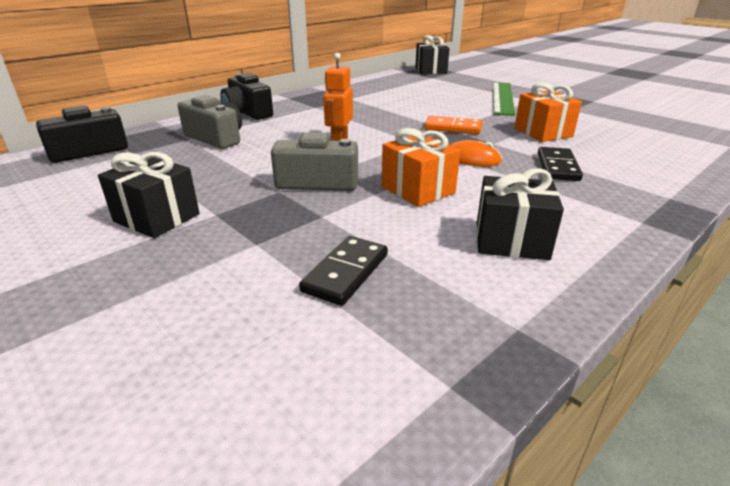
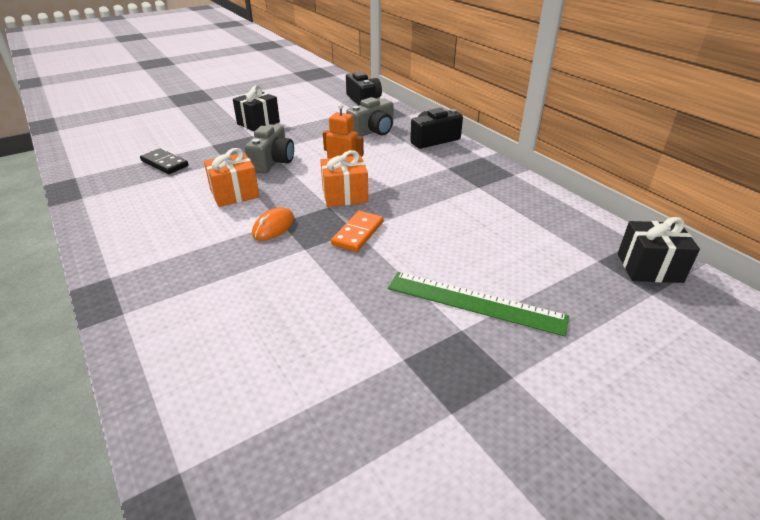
camera: 100 degrees right, 5 degrees up
black gift [477,168,564,260] -> none
orange gift [514,82,582,142] -> orange gift moved to [320,150,368,207]
black domino [538,147,583,181] -> none

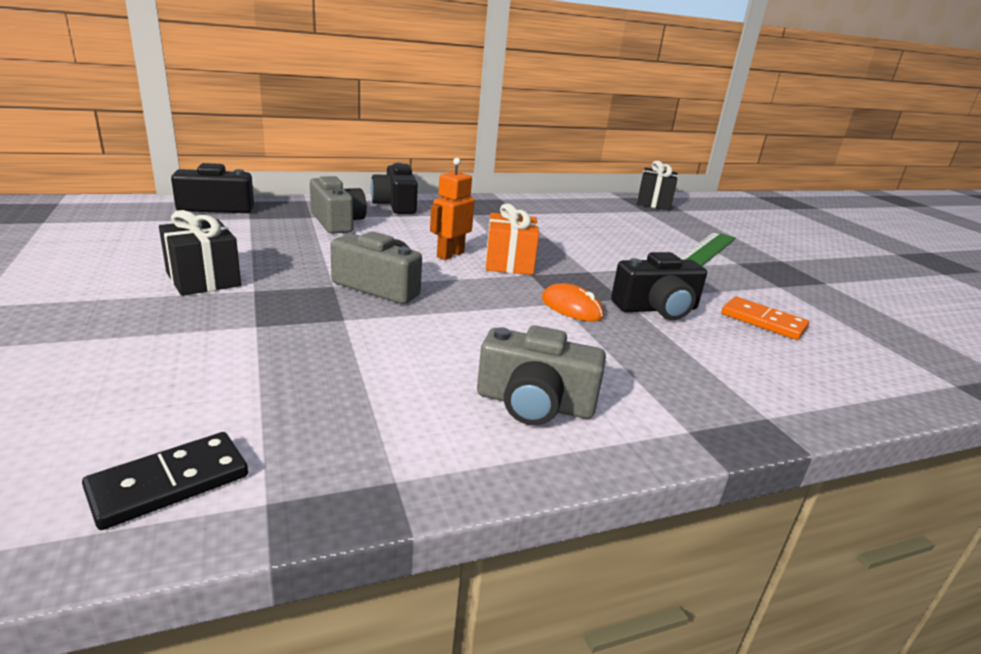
camera: 80 degrees left, 10 degrees down
black domino [140,149,189,174] -> black domino moved to [82,432,248,530]
orange gift [204,148,260,207] -> none
orange domino [331,211,383,252] -> orange domino moved to [722,297,809,340]
none -> grey camera [477,325,606,425]
none -> black camera [611,252,707,320]

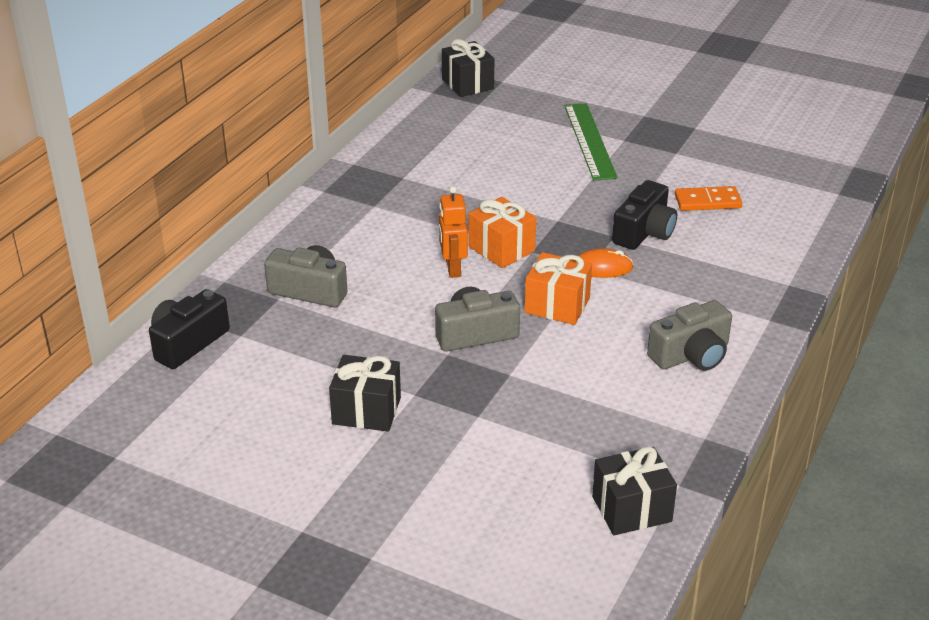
camera: 40 degrees left, 10 degrees up
black domino [82,432,248,530] -> black gift [592,446,677,535]
black camera [371,163,418,214] -> none
none -> orange gift [525,252,592,325]

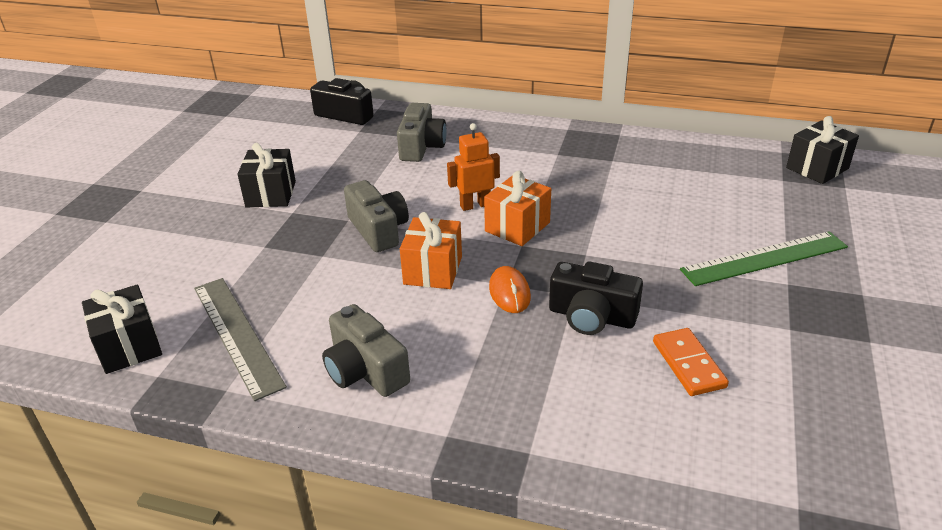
camera: 80 degrees right, 0 degrees up
none -> grey ruler [194,278,287,401]

